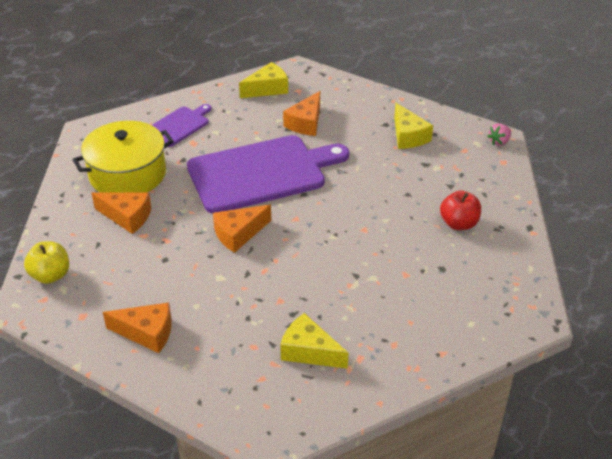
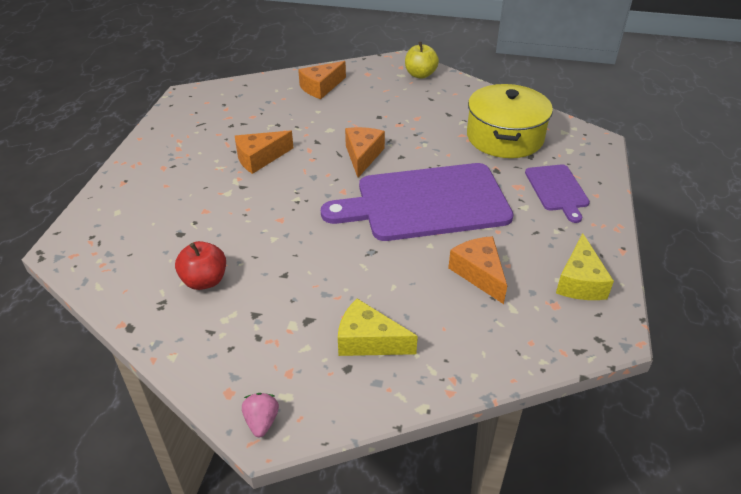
camera: 130 degrees right, 0 degrees up
orange cheese [91,192,151,234] -> orange cheese moved to [235,130,293,174]
purple cutting board [187,135,349,214] -> purple cutting board turned 60 degrees clockwise [321,163,513,241]
yellow cheese [280,313,348,369] -> none

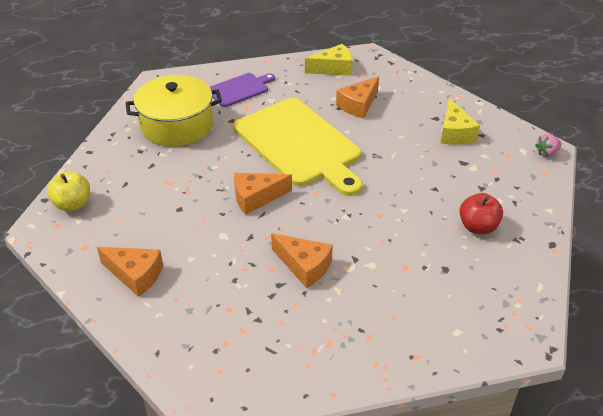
camera: 115 degrees left, 0 degrees up
purple cutting board [321,163,513,241] -> yellow cutting board [233,98,363,196]

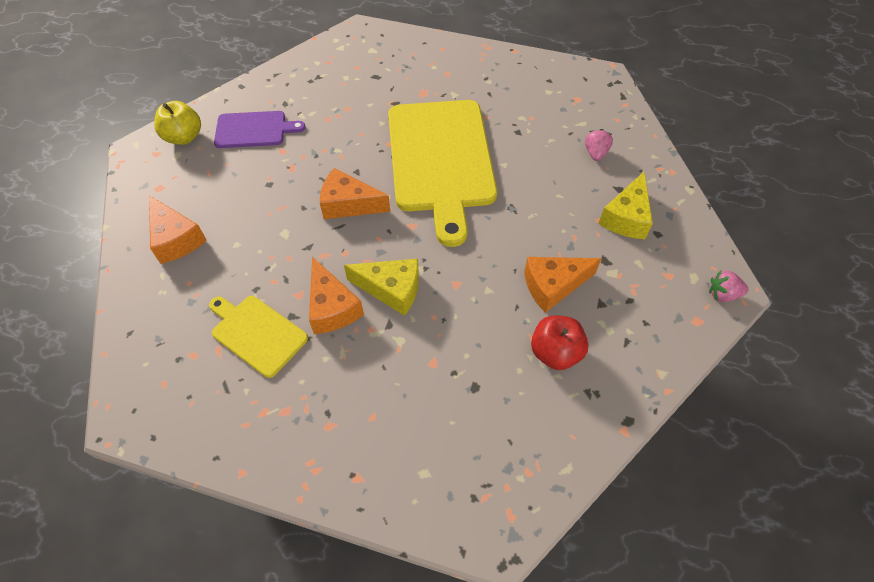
camera: 30 degrees right, 15 degrees up
yellow pot [126,75,222,147] -> none
purple cutting board [210,73,275,107] -> purple cutting board moved to [214,111,306,148]
yellow cheese [305,44,353,76] -> yellow cheese moved to [344,259,419,316]
orange cheese [336,76,379,118] -> orange cheese moved to [524,257,602,313]
none -> yellow cutting board [209,296,308,378]
none -> pink strawberry [585,129,613,161]

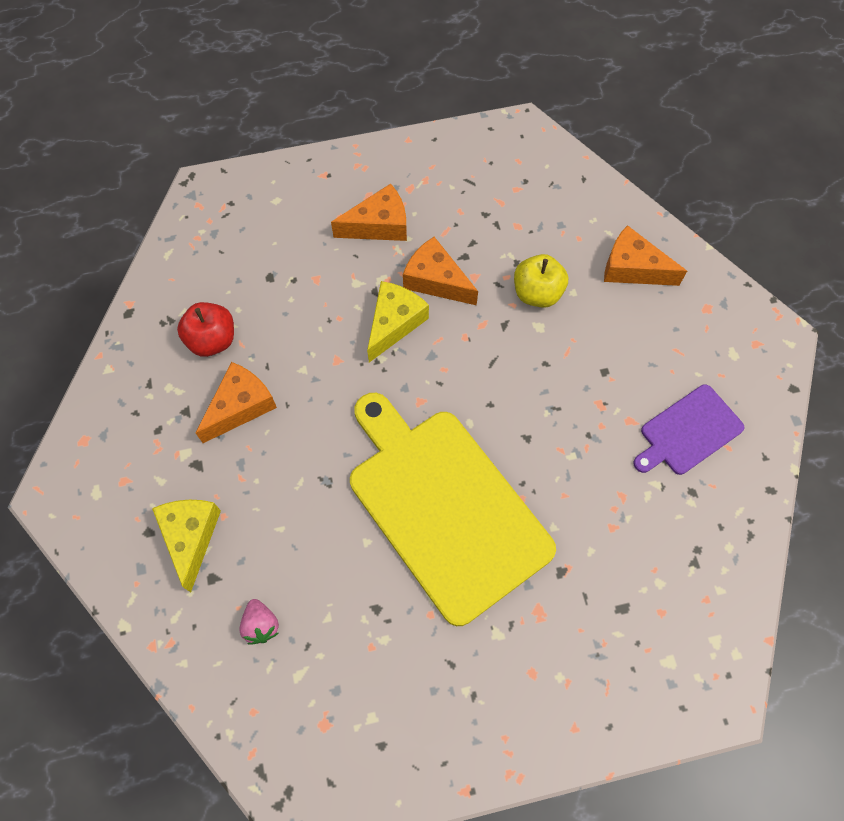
camera: 150 degrees right, 10 degrees up
yellow apple [154,101,201,145] -> yellow apple moved to [514,254,568,308]
yellow cutting board [209,296,308,378] -> none
orange cheese [320,168,390,219] -> orange cheese moved to [331,183,407,241]
yellow cheese [344,259,419,316] -> yellow cheese turned 135 degrees clockwise [367,281,429,363]
pink strawberry [709,270,749,302] -> none

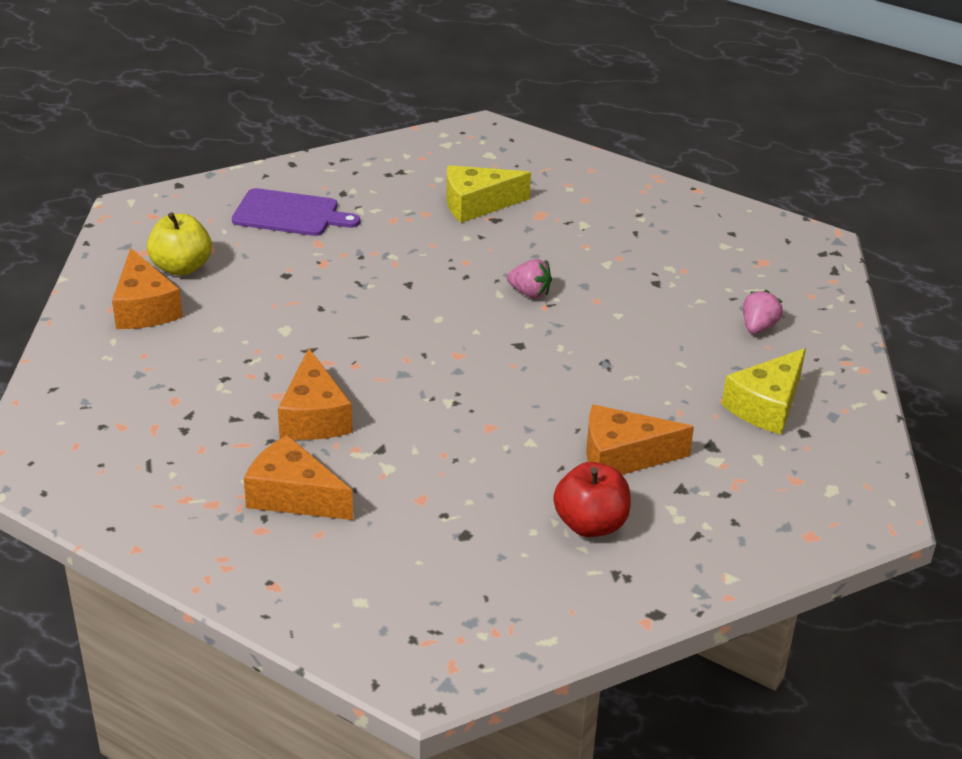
camera: 135 degrees left, 30 degrees down
yellow cutting board [350,393,556,626] -> pink strawberry [507,259,552,298]
yellow cheese [367,281,429,363] -> yellow cheese moved to [446,165,531,223]
yellow apple [514,254,568,308] -> yellow apple moved to [147,212,212,276]

